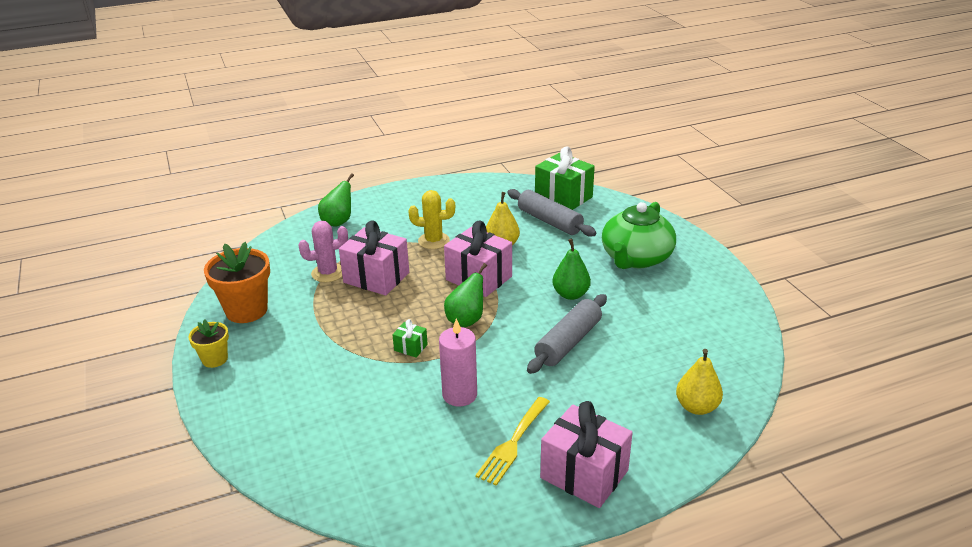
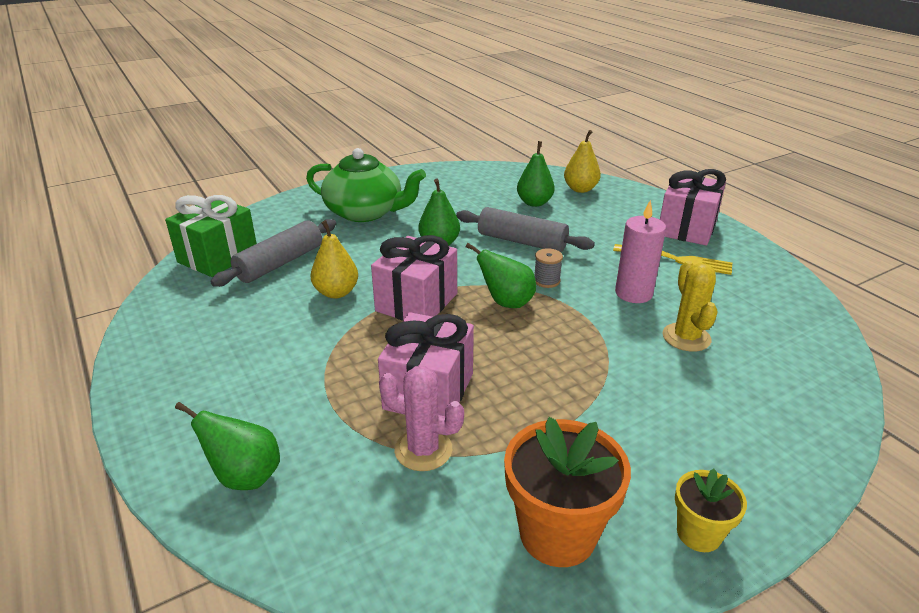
camera: 100 degrees left, 0 degrees up
pink cactus [298,221,348,282] -> pink cactus turned 45 degrees counterclockwise [379,366,464,471]
green gift [393,319,428,358] -> none
yellow cactus [408,190,455,249] -> yellow cactus moved to [663,261,718,352]
none -> green pear [517,141,555,207]
none -> grey spool [534,248,563,288]

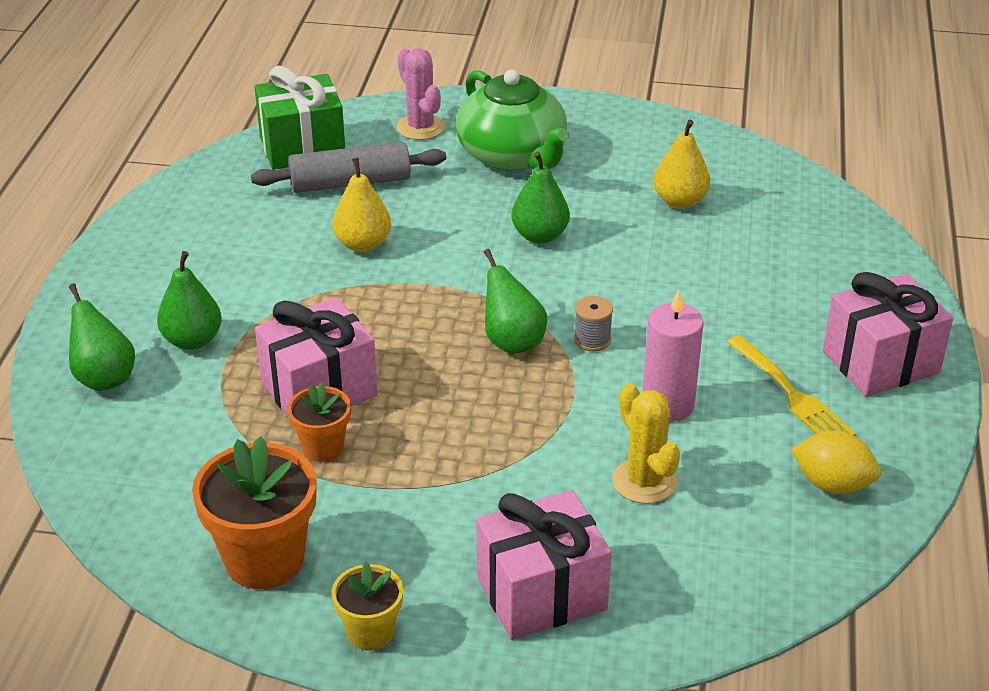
camera: 40 degrees right, 5 degrees up
pink gift [371,235,457,321] -> pink gift moved to [476,490,612,640]
pink cactus [379,366,464,471] -> pink cactus moved to [396,48,445,140]
grey rolling pin [456,207,595,252] -> none
green pear [517,141,555,207] -> green pear moved to [157,251,222,350]
yellow pear [564,130,601,193] -> yellow pear moved to [653,120,710,209]
yellow cactus [663,261,718,352] -> yellow cactus turned 60 degrees counterclockwise [612,383,680,504]
none -> orange flower pot [288,382,351,462]
none -> yellow lemon [791,431,881,494]

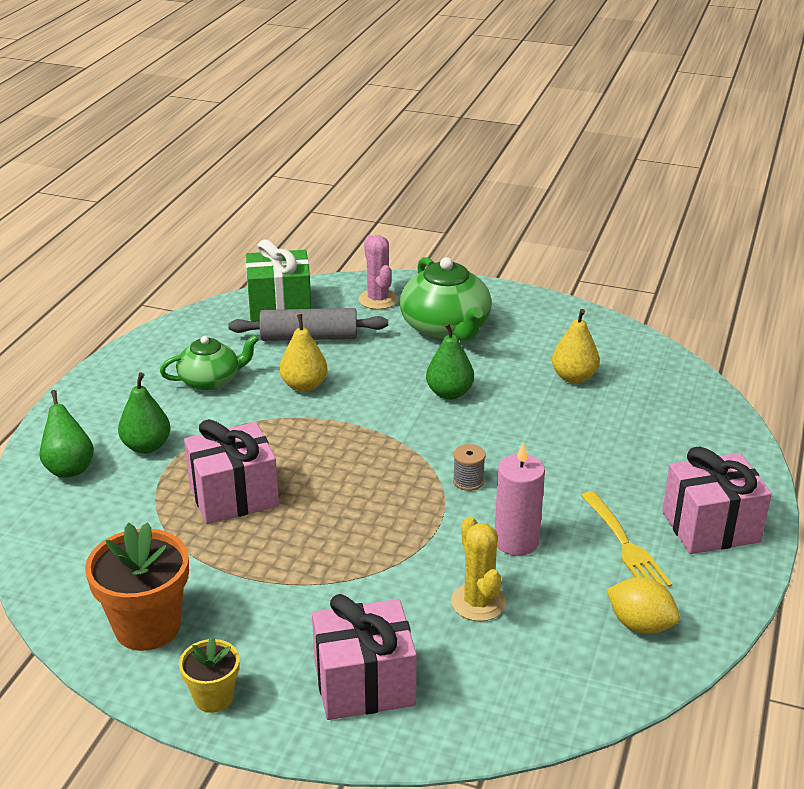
camera: 10 degrees right, 5 degrees down
orange flower pot [288,382,351,462] -> none
green pear [484,249,547,354] -> none
none -> green teapot [160,335,259,391]

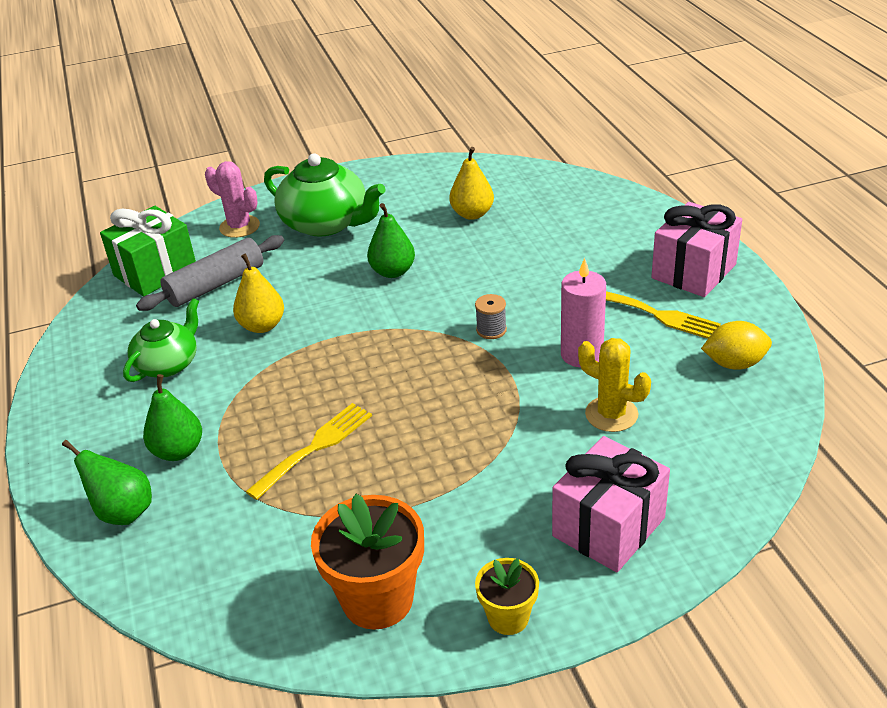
camera: 35 degrees left, 5 degrees up
pink gift [184,419,279,524] -> yellow fork [246,403,372,500]

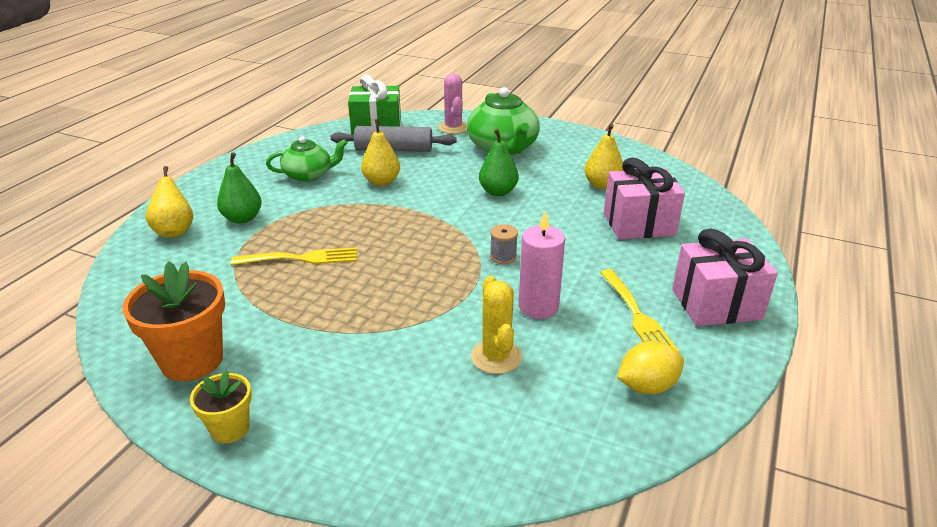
camera: 40 degrees right, 5 degrees down
green pear [62,440,152,525] -> yellow pear [146,166,193,238]
pink gift [552,436,670,572] -> pink gift moved to [604,158,685,240]
yellow lemon [701,321,772,370] -> yellow lemon turned 60 degrees counterclockwise [617,341,684,394]

